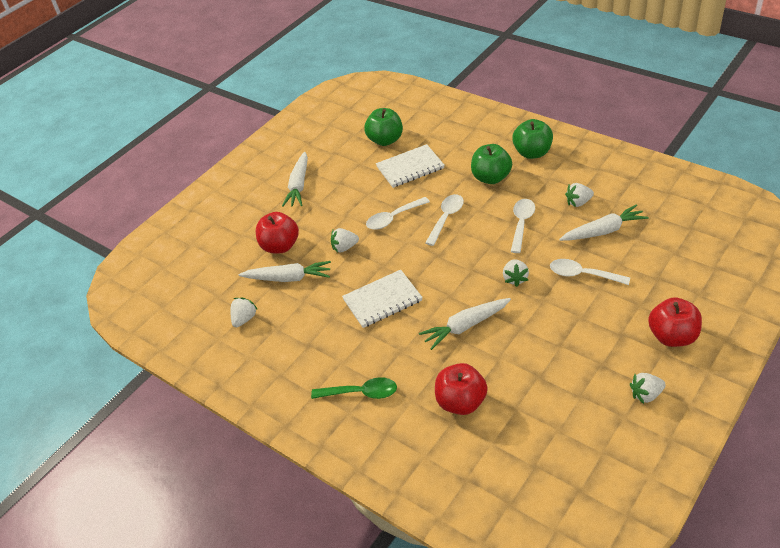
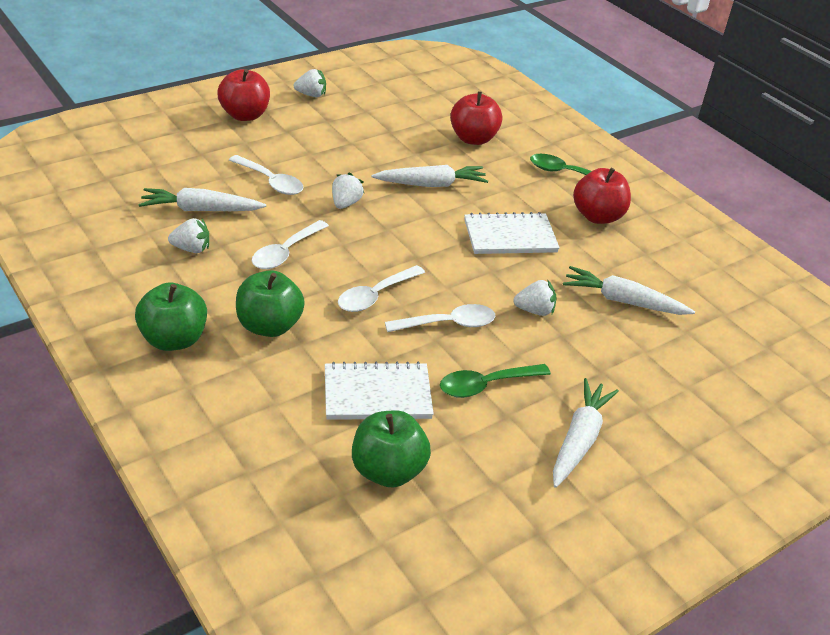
camera: 170 degrees left, 5 degrees down
white strawberry [230,297,258,327] -> none
red apple [256,212,299,253] -> red apple moved to [573,168,631,224]
none -> green spoon [440,364,551,398]

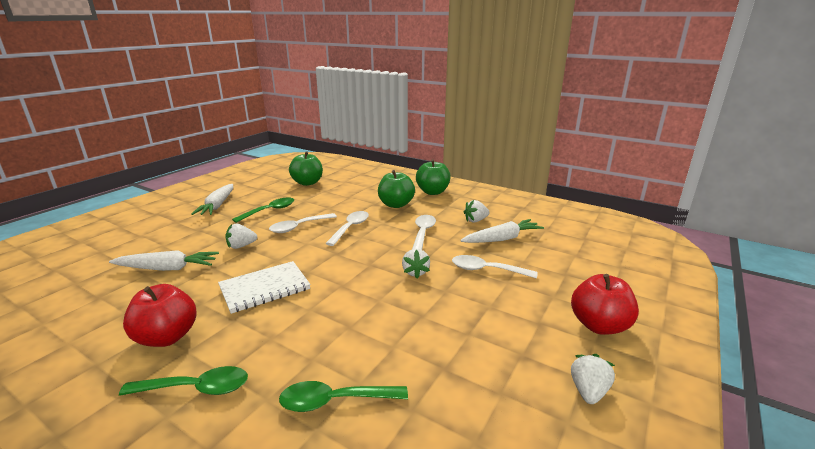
camera: 160 degrees right, 15 degrees down
white strawberry [294,69,326,97] -> white strawberry turned 135 degrees clockwise [571,354,615,404]
white notebook [325,362,434,420] -> none
white carrot [372,165,488,187] -> none
red apple [450,91,502,145] -> green spoon [279,381,408,412]

